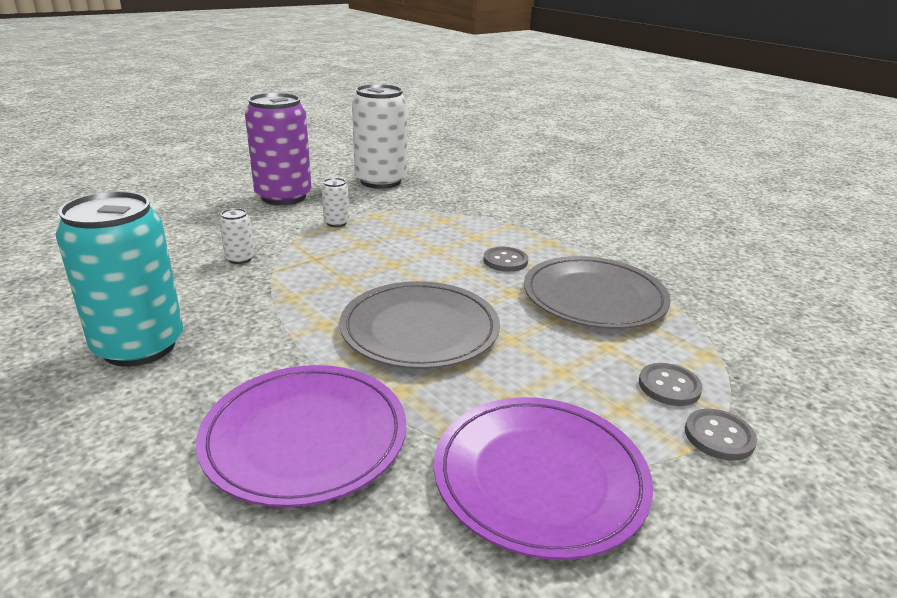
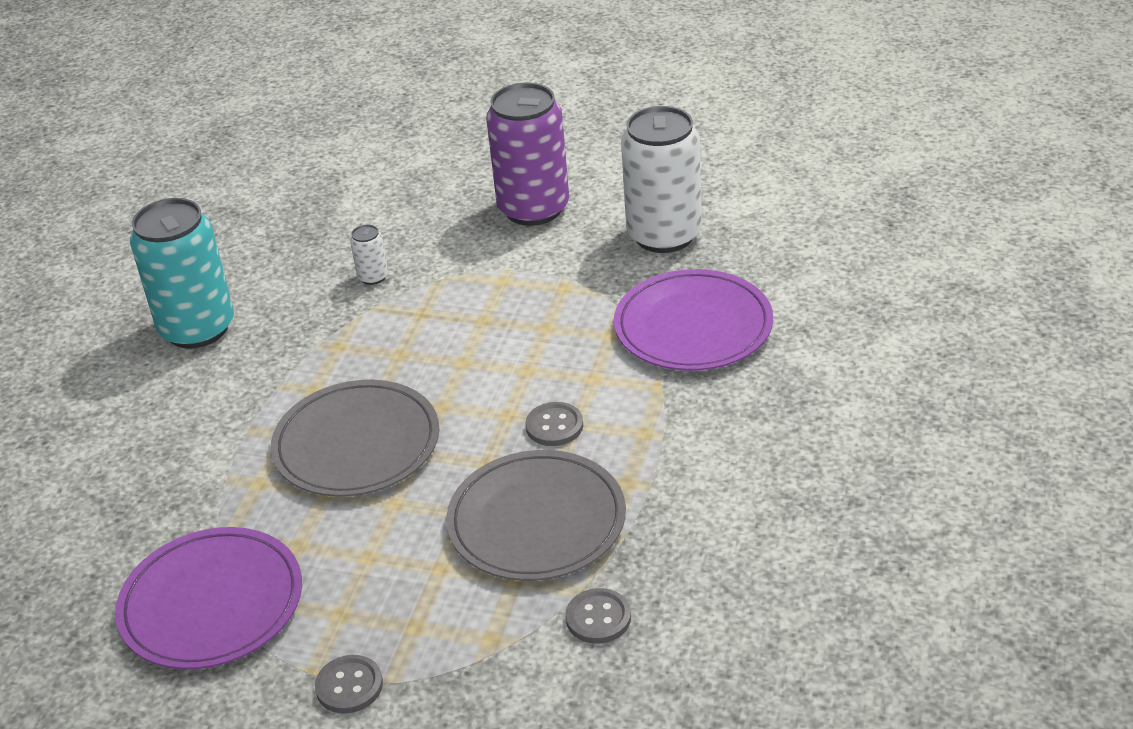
camera: 60 degrees right, 10 degrees up
purple plate [196,365,407,507] -> purple plate moved to [614,269,773,371]
white can [322,178,349,227] -> none
grey button [639,363,703,406] -> grey button moved to [565,588,631,644]

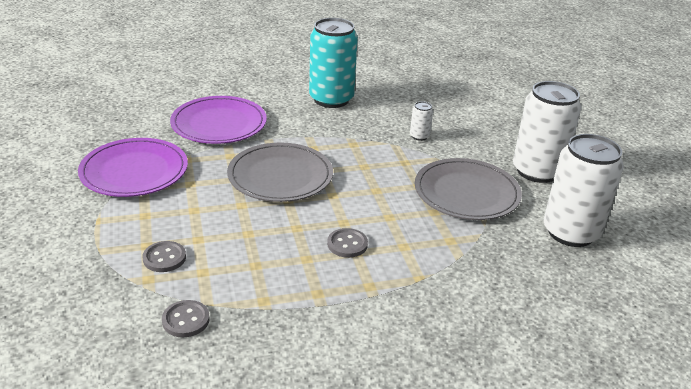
camera: 55 degrees right, 5 degrees down
grey button [315,655,383,714] -> grey button moved to [142,241,186,272]
grey plate [446,450,626,581] -> grey plate moved to [415,158,522,220]
purple can [486,83,569,226] -> white can [513,81,581,183]
purple plate [614,269,773,371] -> purple plate moved to [170,96,267,144]

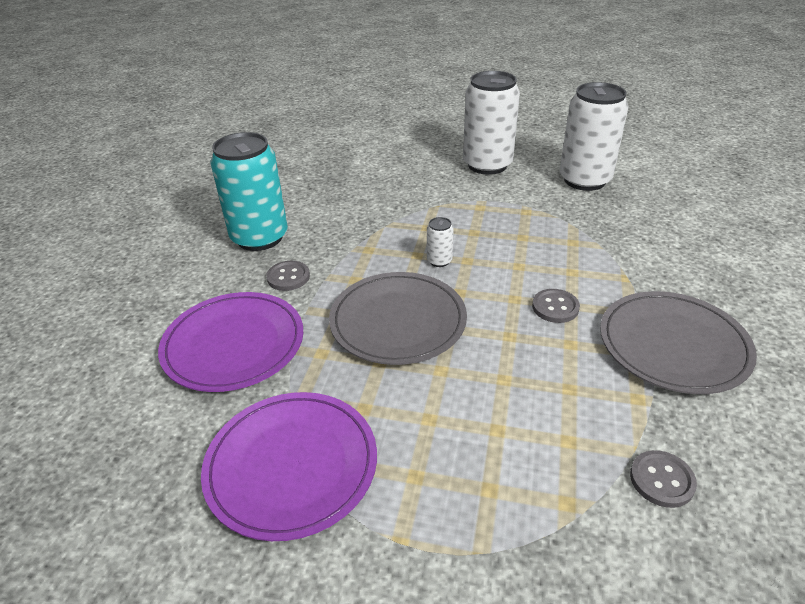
camera: 60 degrees left, 5 degrees up
grey button [142,241,186,272] -> grey button moved to [266,261,310,291]
white can [410,101,433,141] -> white can moved to [427,217,454,267]
grey plate [415,158,522,220] -> grey plate moved to [600,291,757,394]

